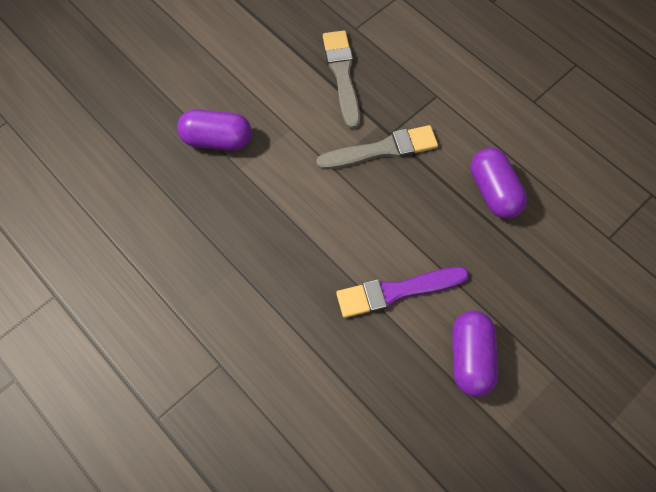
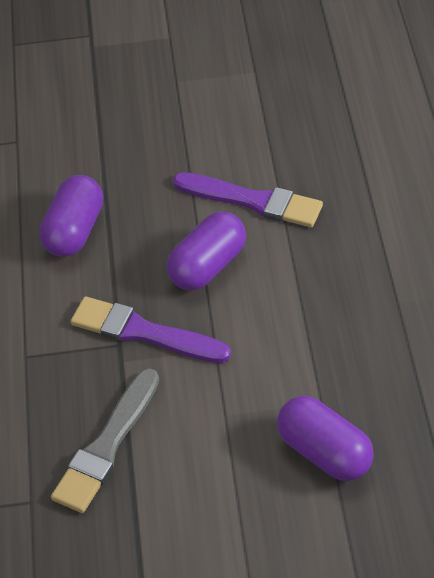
camera: 140 degrees left, 15 degrees down
grey brush [316,125,438,170] -> purple brush [71,296,231,363]
purple capsule [452,311,498,397] -> purple capsule moved to [167,211,246,290]

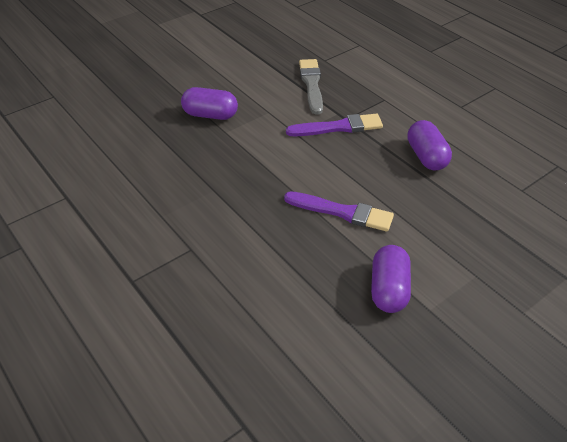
camera: 145 degrees right, 5 degrees down
purple capsule [167,211,246,290] -> purple capsule moved to [371,245,411,313]
purple brush [173,172,323,227] -> purple brush turned 150 degrees counterclockwise [284,191,394,232]

